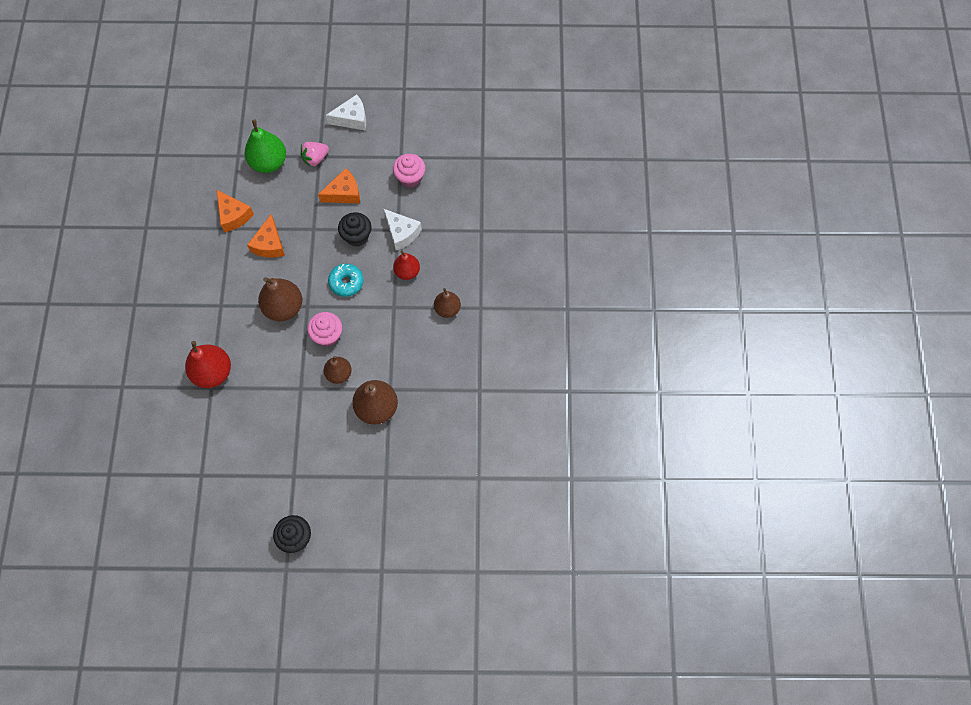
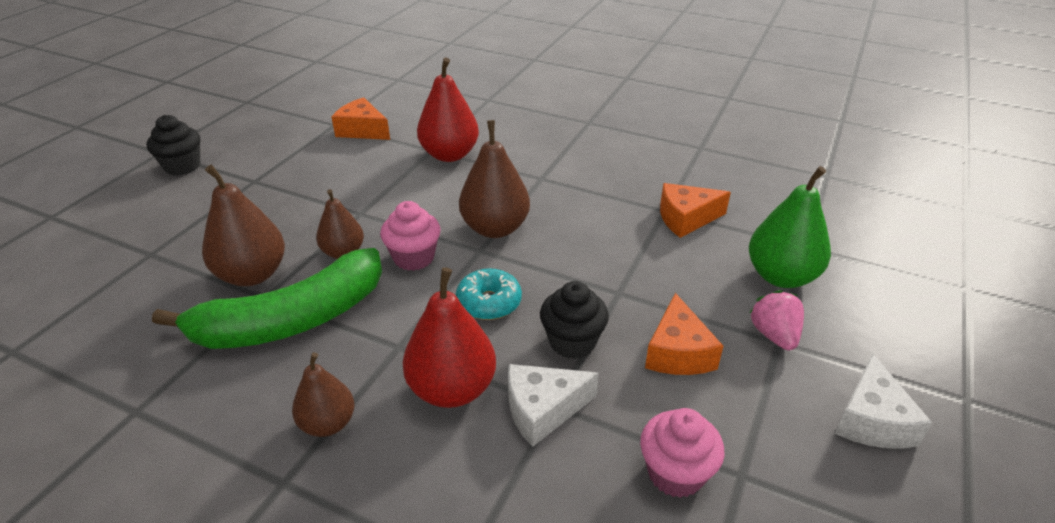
camera: 115 degrees right, 30 degrees down
orange cheese [247,215,285,258] -> orange cheese moved to [332,97,390,140]
red pear [393,251,420,280] -> red pear [403,267,496,408], size x1.60
none -> green banana [152,248,382,349]

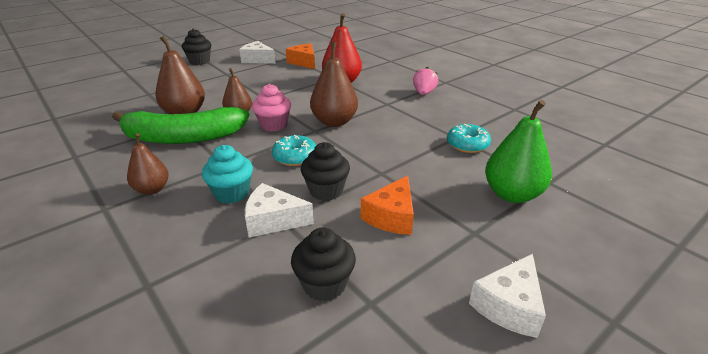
camera: 25 degrees right, 5 degrees down
red pear [403,267,496,408] -> turquoise cupcake [202,145,253,204]
pink cupcake [640,408,725,498] -> black cupcake [291,228,356,302]
orange cheese [660,183,731,238] -> turquoise donut [447,124,491,153]
pink strawberry [749,290,804,350] -> pink strawberry moved to [413,67,438,95]
none -> white cheese [239,41,276,64]

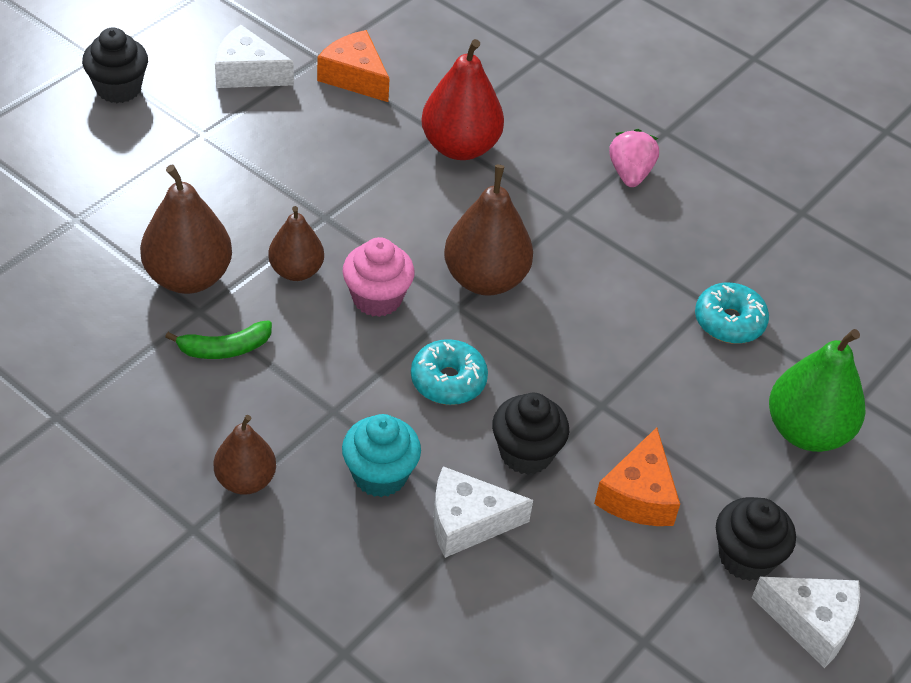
camera: 15 degrees left, 15 degrees up
green banana [112,107,250,144] -> green banana [165,320,272,359], size x0.42
black cupcake [291,228,356,302] -> black cupcake moved to [716,497,796,581]
white cheese [469,254,546,338] -> white cheese turned 90 degrees counterclockwise [752,577,860,668]

